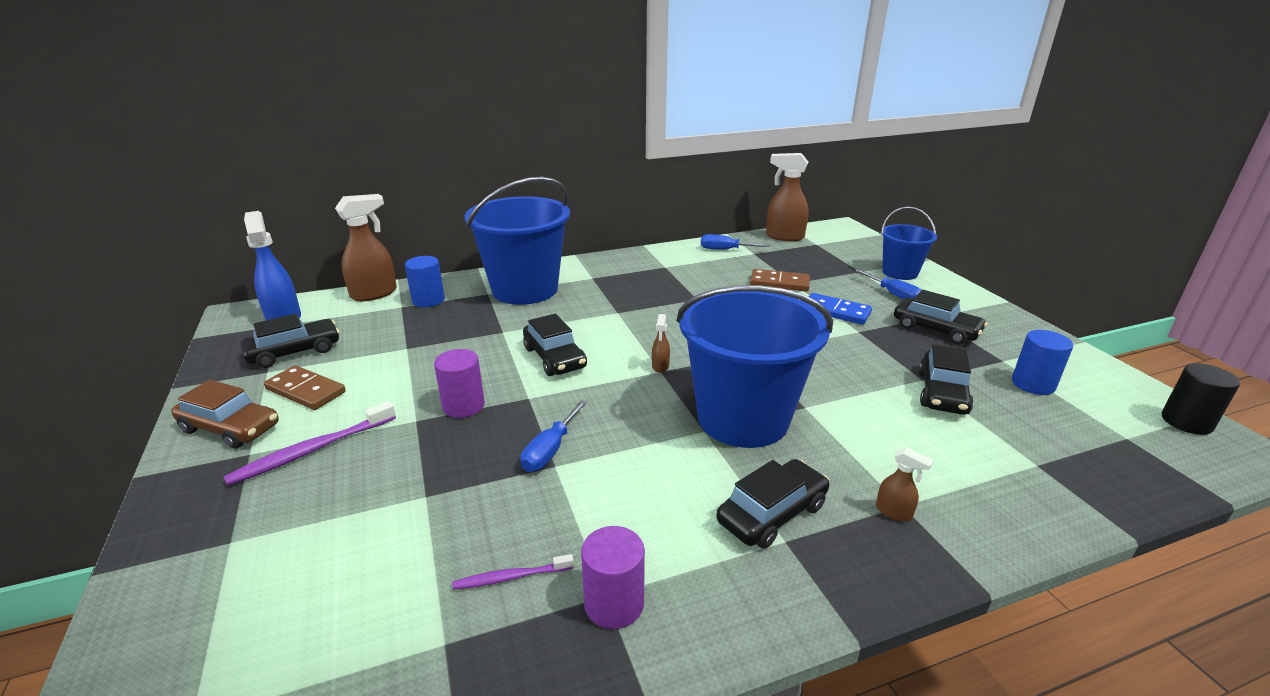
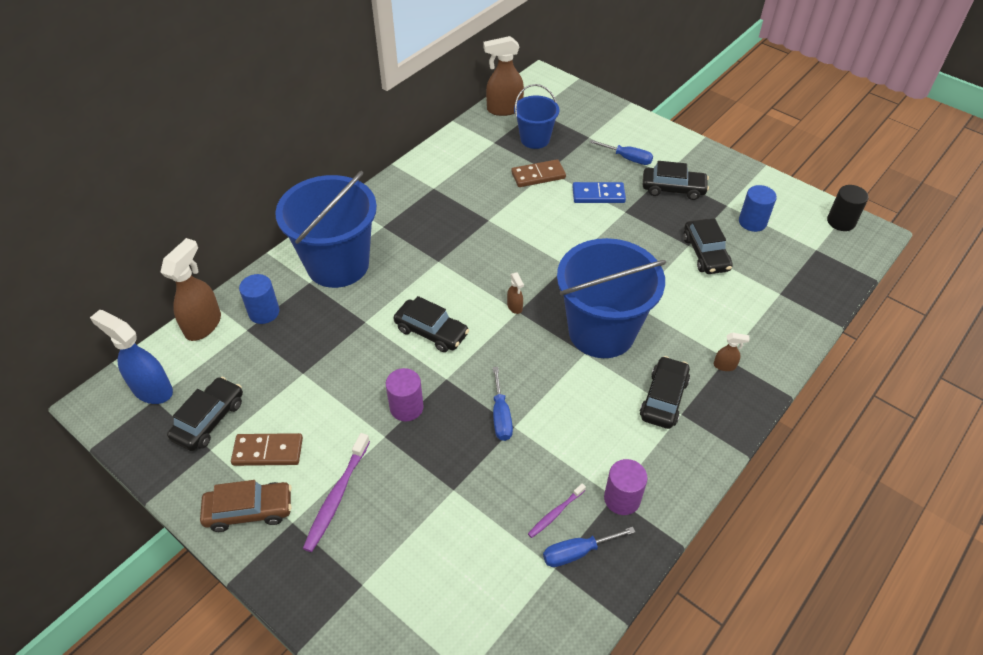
camera: 30 degrees left, 20 degrees up
blue screwdriver [701,234,770,250] -> blue screwdriver moved to [543,527,635,567]
blue bucket [881,206,937,280] -> blue bucket moved to [514,84,560,149]

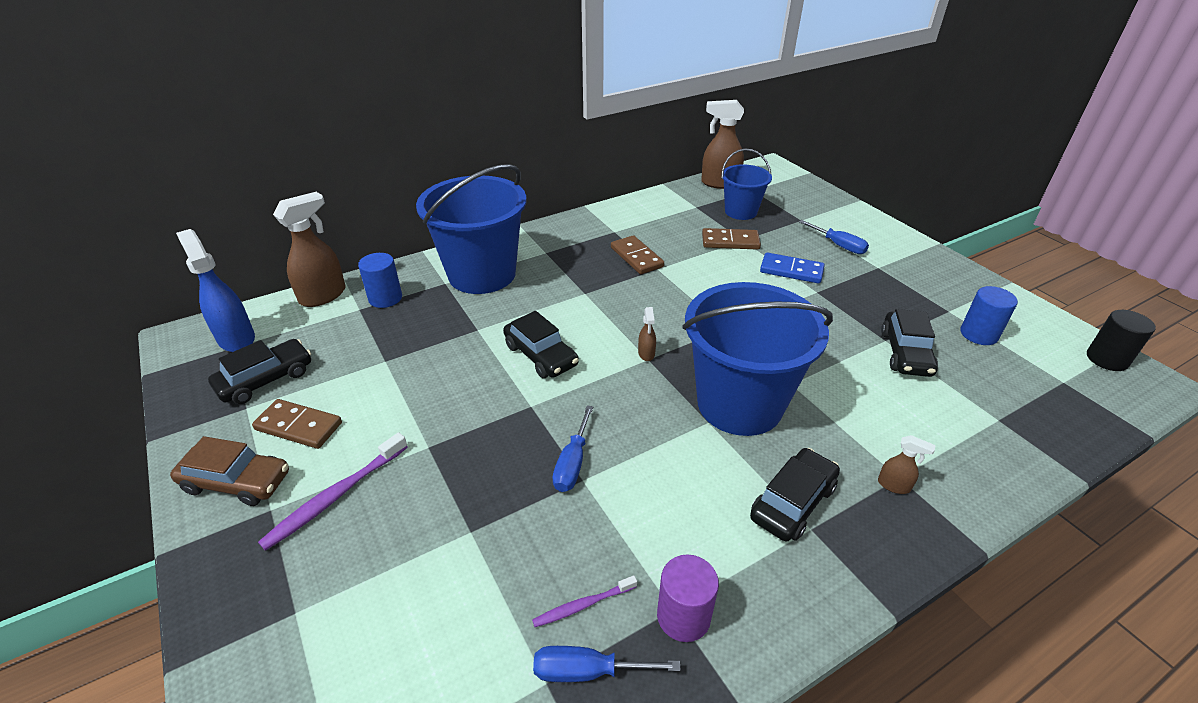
camera: 20 degrees right, 10 degrees down
purple cylinder [386,368,424,422] -> none
black car [643,161,709,200] -> none
none -> brown domino [611,235,664,274]

